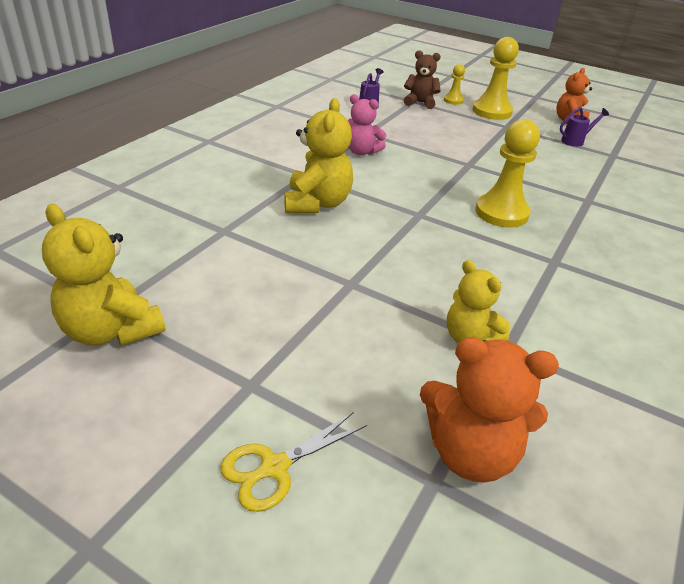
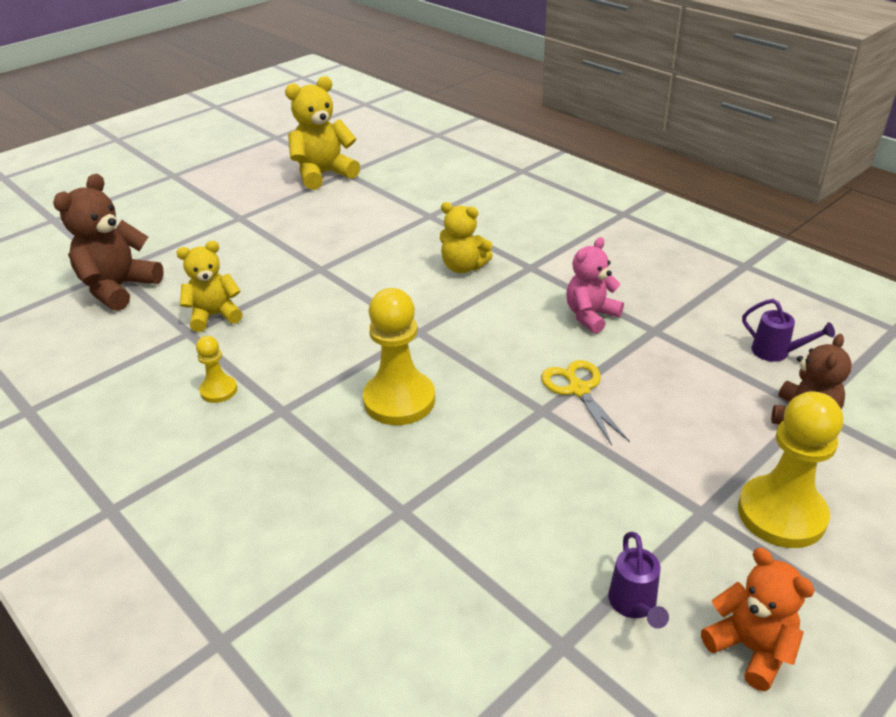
camera: 110 degrees right, 0 degrees up
yellow scissors [220,412,367,512] -> yellow scissors moved to [541,360,630,446]
yellow teddy bear [284,98,353,213] -> yellow teddy bear [440,202,493,273], size x0.66
orange teddy bear [420,337,559,483] -> brown teddy bear [53,174,164,311]
yellow pawn [444,64,465,105] -> yellow pawn moved to [196,336,237,403]

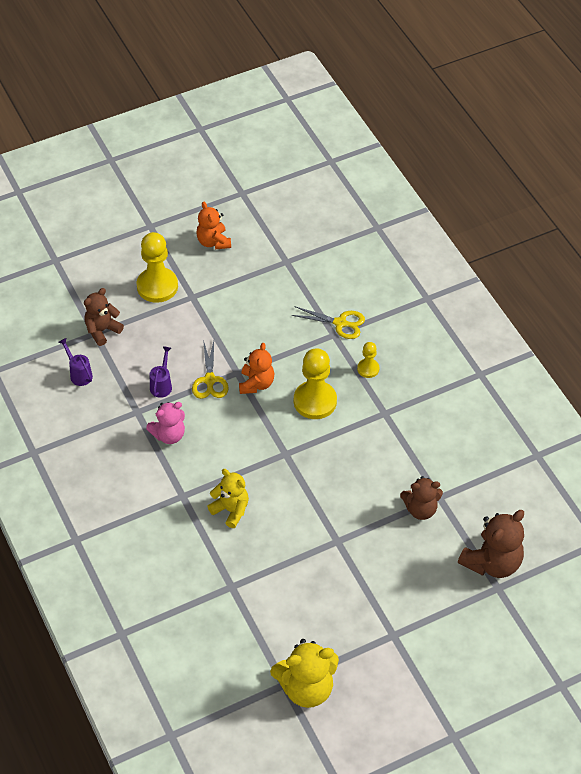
camera: 165 degrees left, 15 degrees up
yellow teddy bear [176,241,243,332] -> brown teddy bear [400,476,443,520]
yellow pawn [196,336,237,403] -> yellow pawn moved to [357,342,379,378]
purple watering can [608,532,669,629] -> purple watering can moved to [150,346,172,398]
none -> orange teddy bear [239,343,274,394]
none -> yellow scissors [291,307,365,339]

